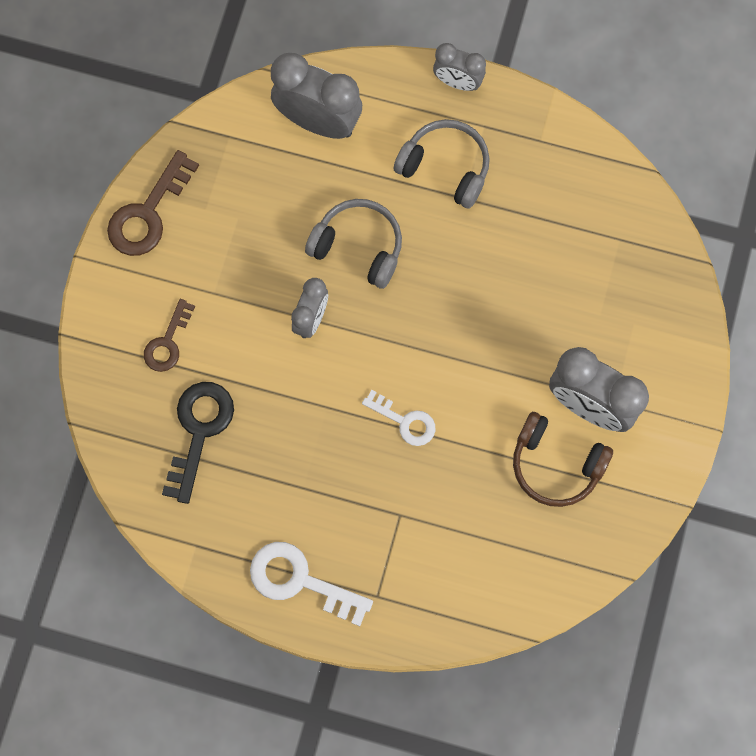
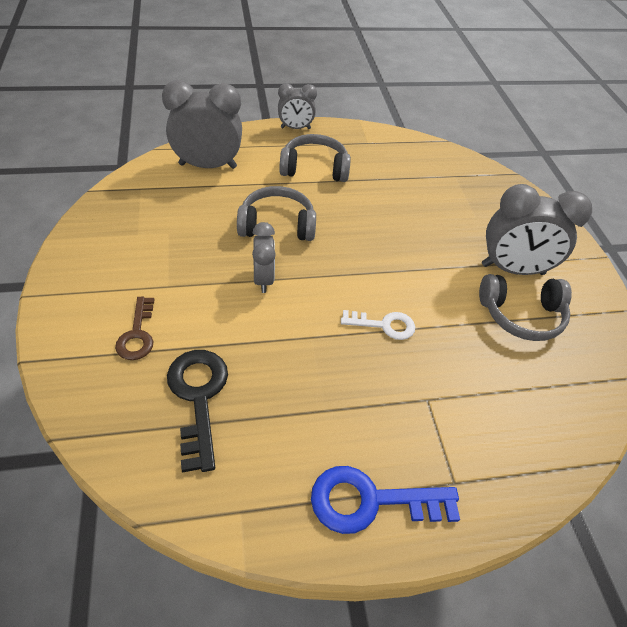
camera: 30 degrees left, 25 degrees down
brown key [107,150,199,256] -> none
white key [250,542,373,626] -> blue key [311,466,460,534]
brown headphones [513,412,613,507] -> grey headphones [479,274,572,341]

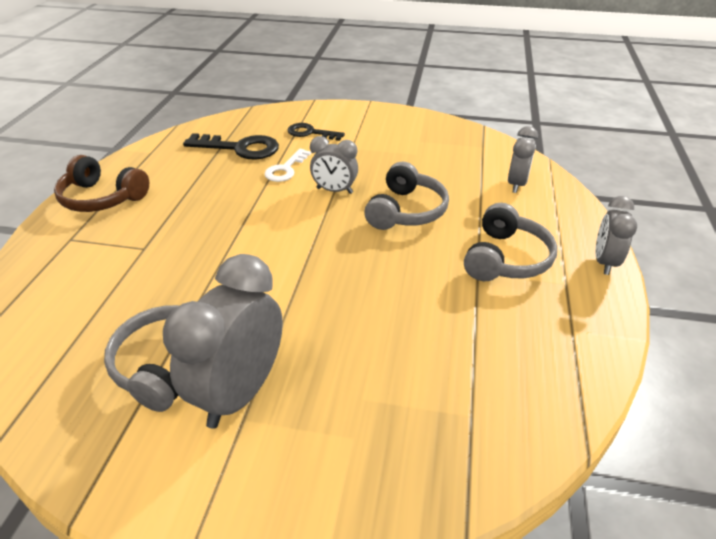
camera: 115 degrees right, 10 degrees down
brown key [115,297,154,360] -> black key [288,123,345,141]
grey clock [162,80,242,169] -> grey clock [508,126,538,193], size x0.58
blue key [311,466,460,534] -> brown headphones [54,155,149,212]
white key [341,310,415,340] -> white key moved to [265,149,311,182]

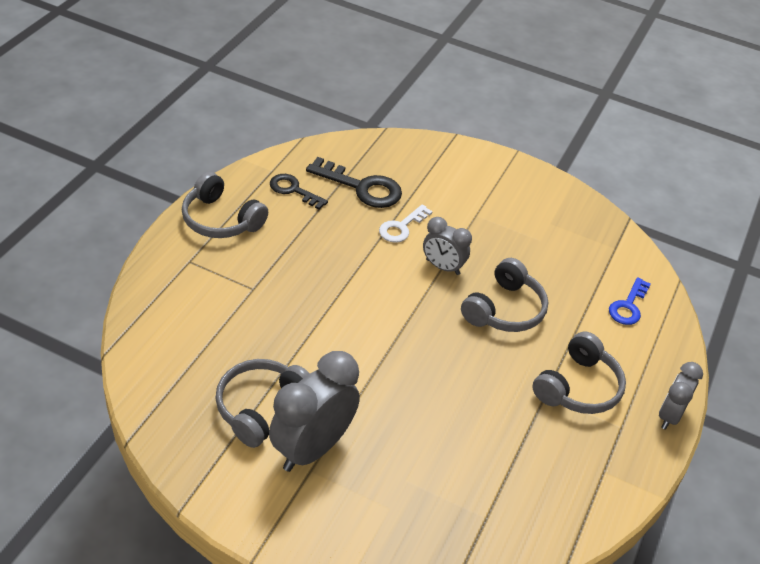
camera: 10 degrees right, 5 degrees up
brown headphones [54,155,149,212] -> grey headphones [182,172,268,238]
black key [288,123,345,141] -> black key moved to [270,174,328,210]
grey clock [508,126,538,193] -> blue key [609,277,651,325]

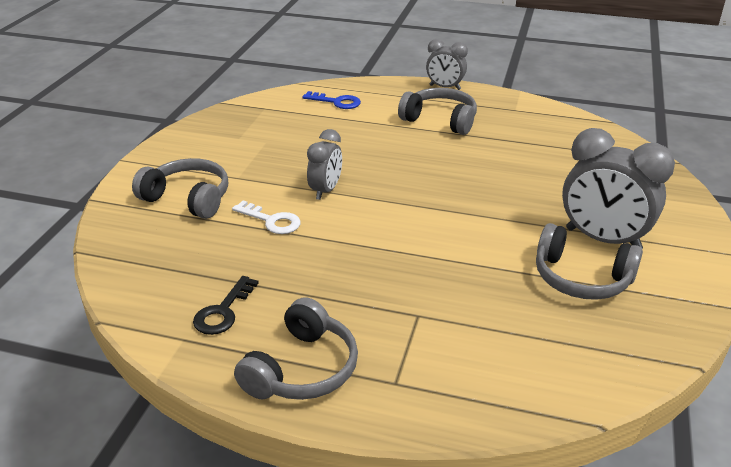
camera: 95 degrees left, 10 degrees down
black key [306,157,402,208] -> none
grey headphones [461,258,548,332] -> grey headphones moved to [132,158,228,219]

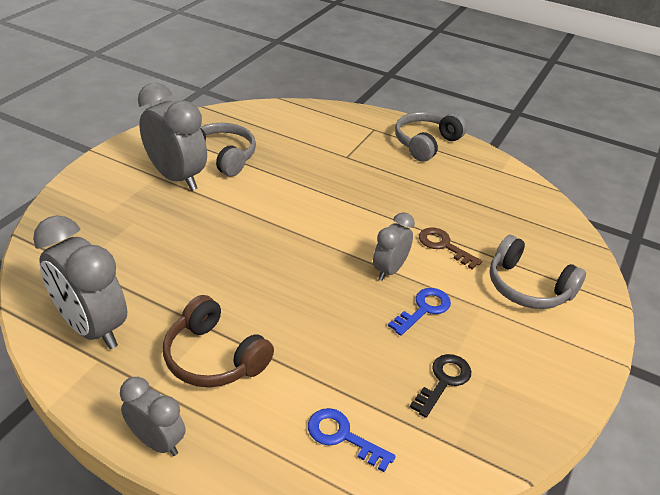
camera: 170 degrees left, 5 degrees up
black key [193,276,259,335] -> black key moved to [410,354,471,418]
white key [232,200,301,234] -> brown key [419,227,482,269]
grey headphones [398,88,477,135] -> brown headphones [163,295,274,388]
none -> grey clock [33,215,127,349]
none -> blue key [388,288,451,336]

